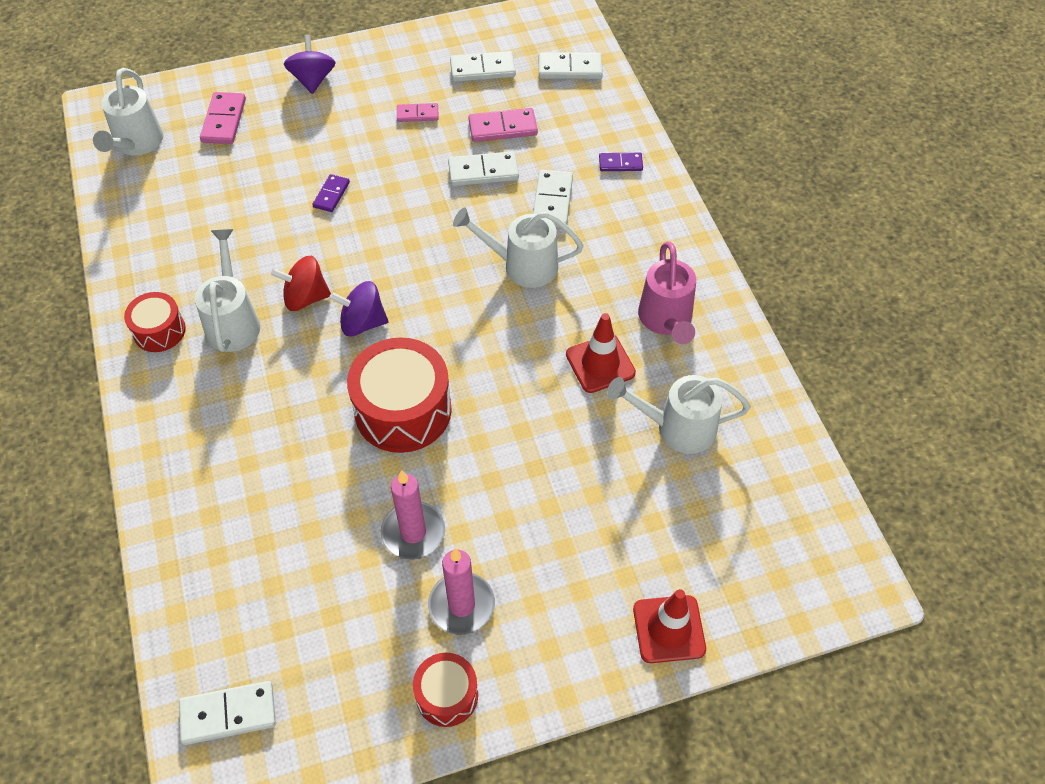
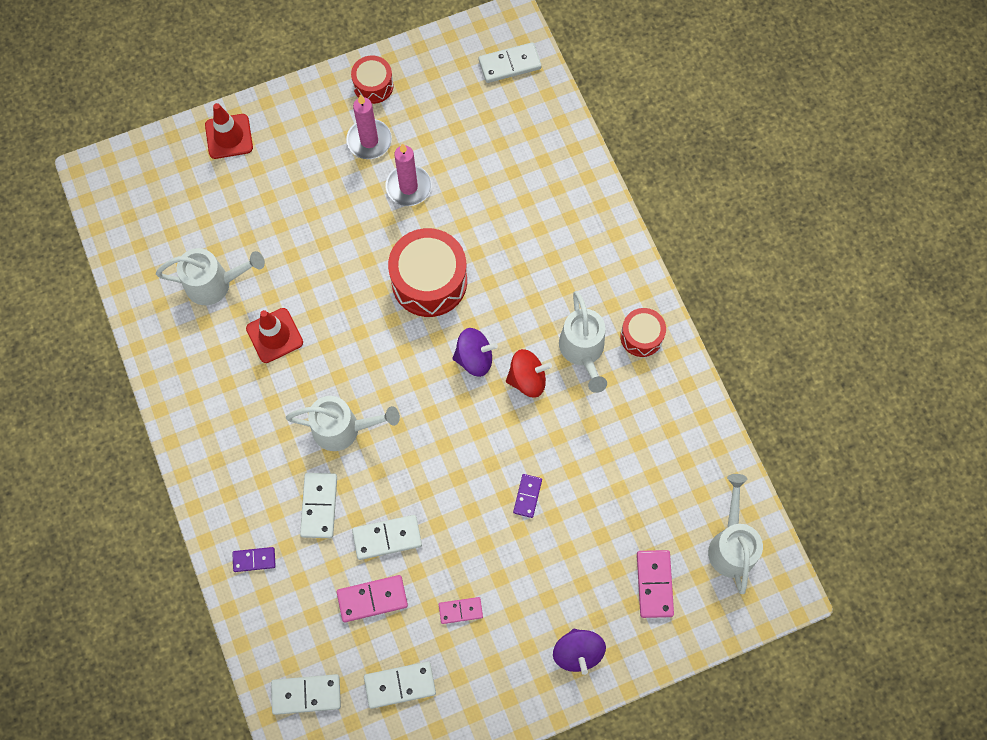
camera: 175 degrees right, 15 degrees up
pink watering can [638,242,696,344] -> none

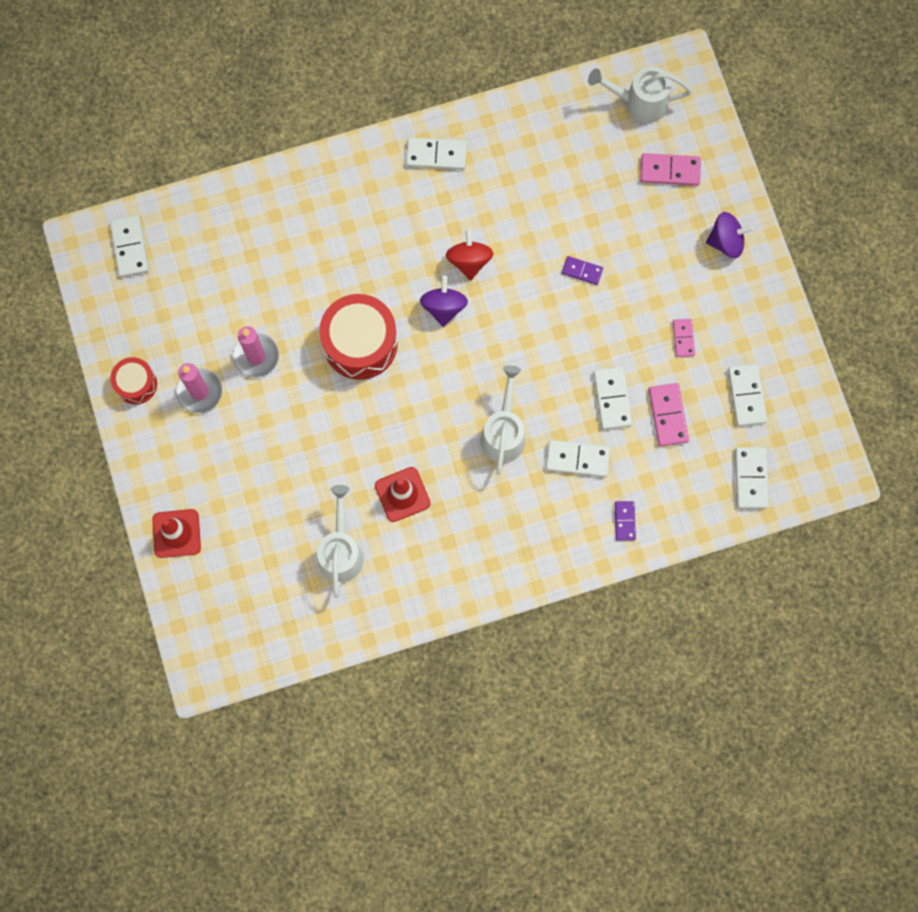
camera: 85 degrees left, 5 degrees up
white watering can [559,291,607,393] -> none
red drum [620,308,666,357] -> white domino [406,138,467,170]

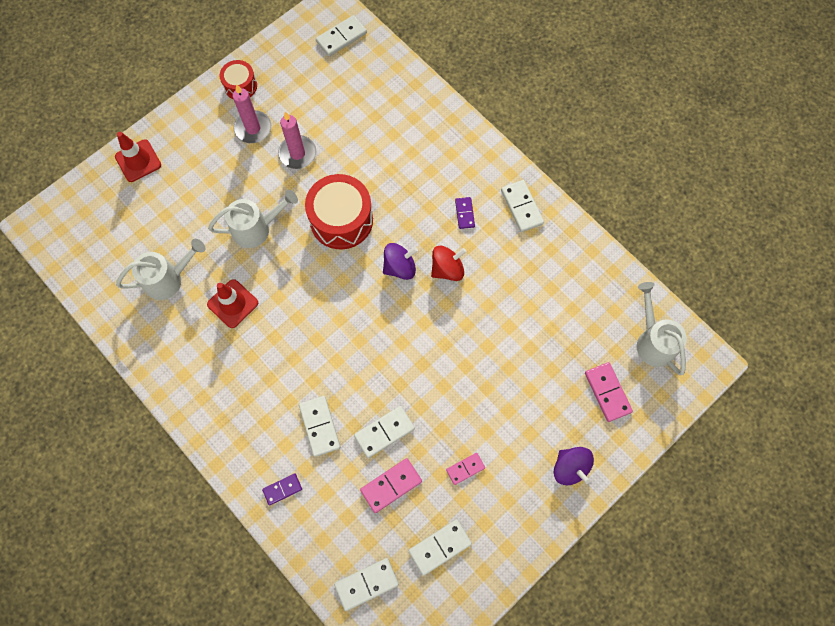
camera: 65 degrees right, 5 degrees down
white watering can [481,365,525,475] -> white watering can moved to [208,190,298,248]
purple domino [562,256,603,285] -> purple domino moved to [455,197,475,229]

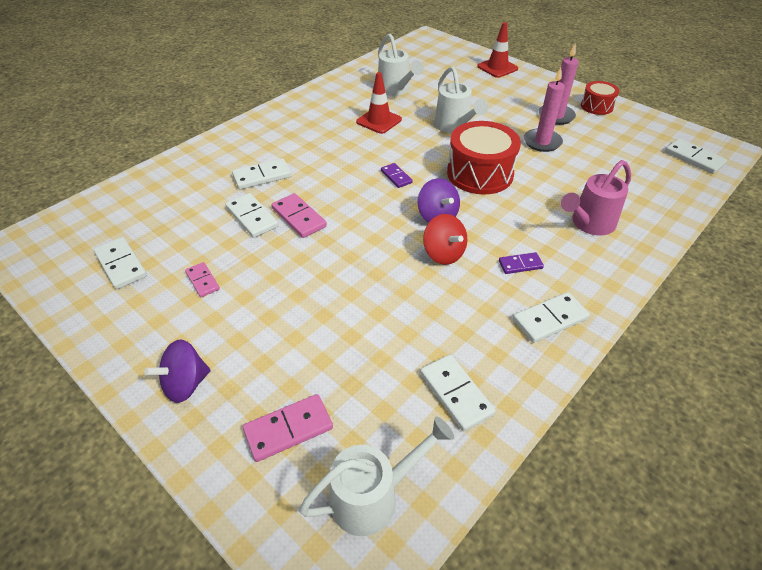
camera: 85 degrees right, 25 degrees down
purple domino [262,473,302,505] -> purple domino moved to [381,163,413,188]
white domino [334,558,399,611] -> white domino moved to [420,354,496,431]
pink domino [360,458,422,513] -> pink domino moved to [272,193,327,238]
none -> pink watering can [561,160,631,236]

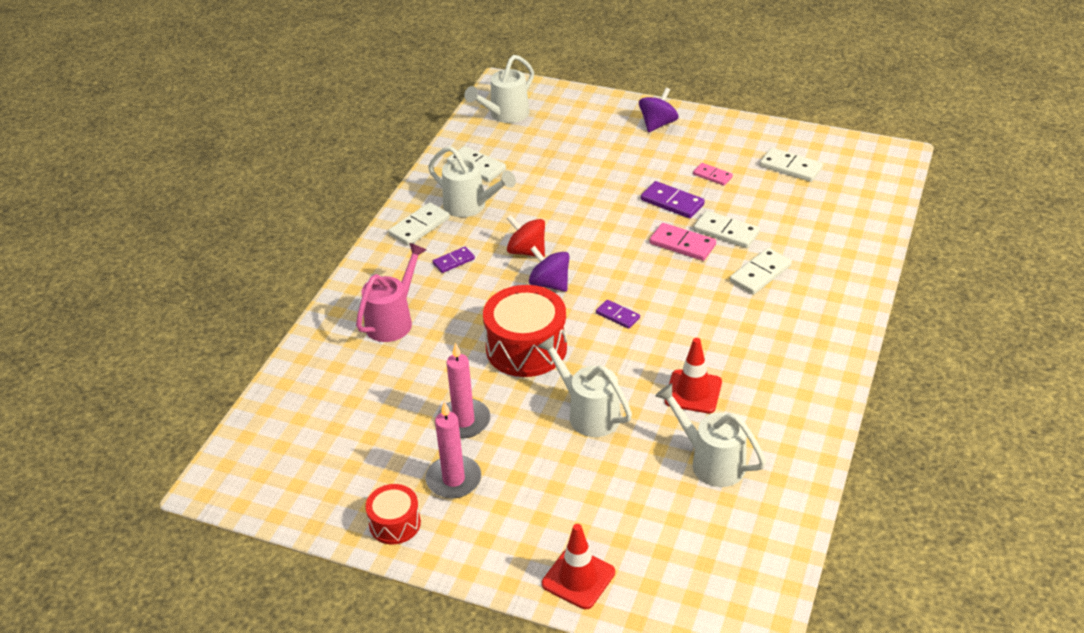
camera: 160 degrees right, 5 degrees down
pink domino [243,394,333,462] -> none
white domino [665,138,727,174] -> none
none -> white watering can [428,146,516,217]
none -> purple domino [641,181,705,218]

